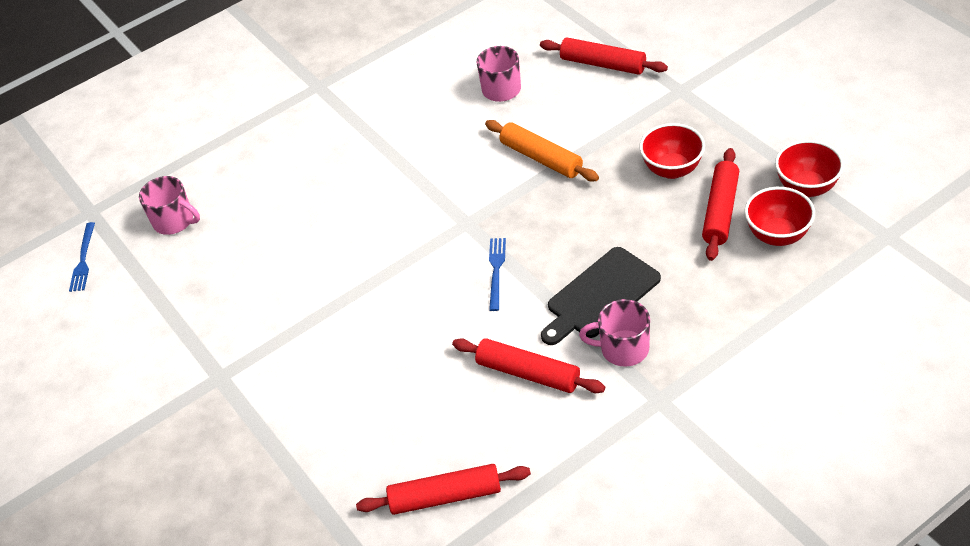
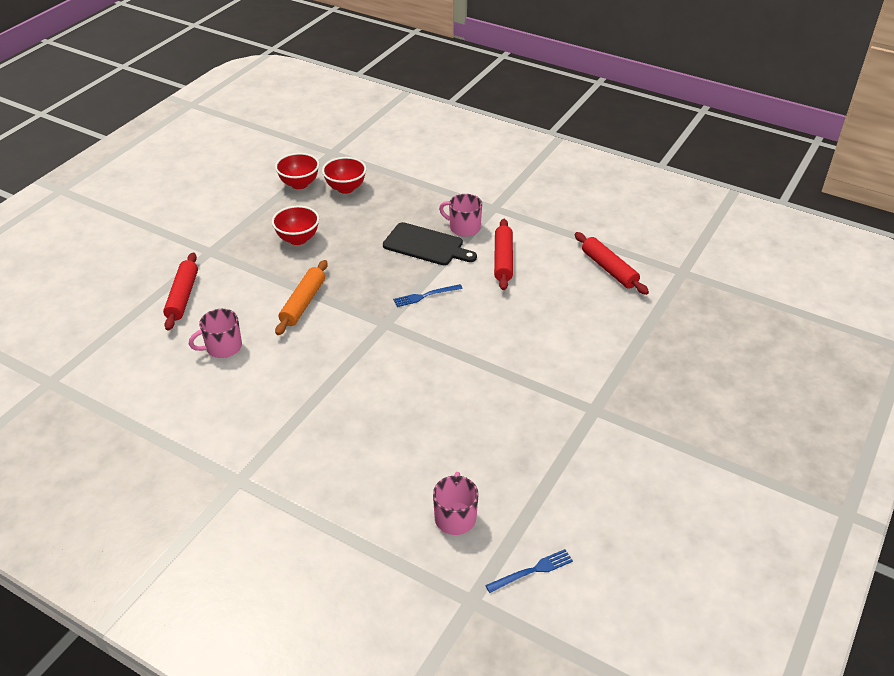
camera: 120 degrees left, 5 degrees down
pink mug [579,299,650,367] -> pink mug turned 135 degrees clockwise [439,194,482,237]
red rolling pin [702,148,739,261] -> none

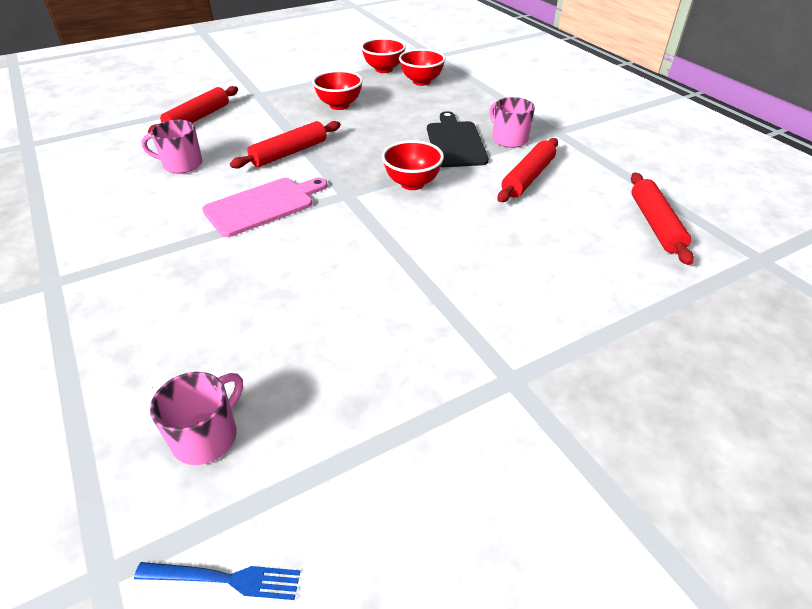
camera: 30 degrees right, 0 degrees up
orange rolling pin [275,260,328,335] -> red rolling pin [230,121,341,169]
black cutting board [383,222,477,265] -> black cutting board turned 150 degrees counterclockwise [427,111,489,167]
blue fork [393,284,463,307] -> red bowl [382,140,444,190]
none -> pink cutting board [202,178,328,237]

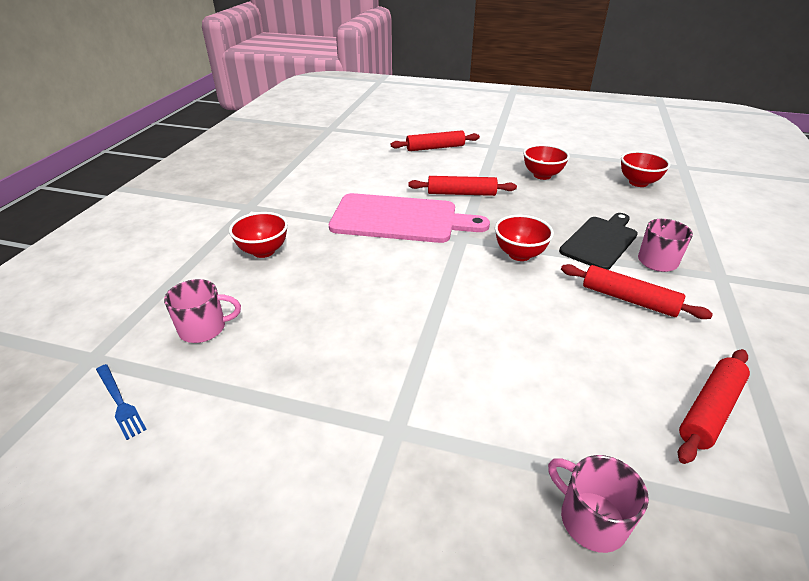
camera: 45 degrees right, 5 degrees down
pink mug [141,120,202,174] -> pink mug moved to [548,455,649,553]
pink cutting board [202,178,328,237] -> pink cutting board [329,193,490,243], size x1.52
red bowl [361,38,406,73] -> red bowl moved to [229,212,288,258]
red rolling pin [498,138,558,202] -> red rolling pin turned 45 degrees clockwise [561,264,713,319]

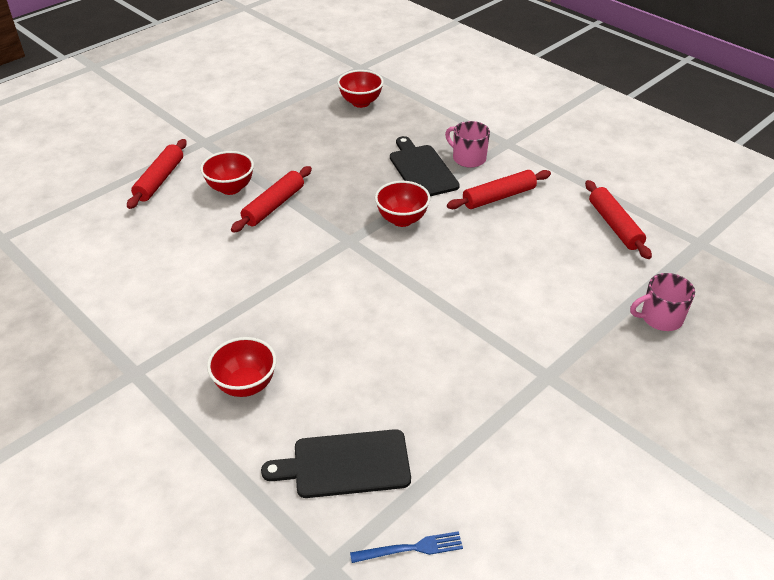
camera: 60 degrees left, 5 degrees up
pink mug [164,279,241,343] -> black cutting board [261,429,411,498]
pink cutting board [329,193,490,243] -> none
red bowl [523,144,570,180] -> red bowl moved to [200,151,254,195]

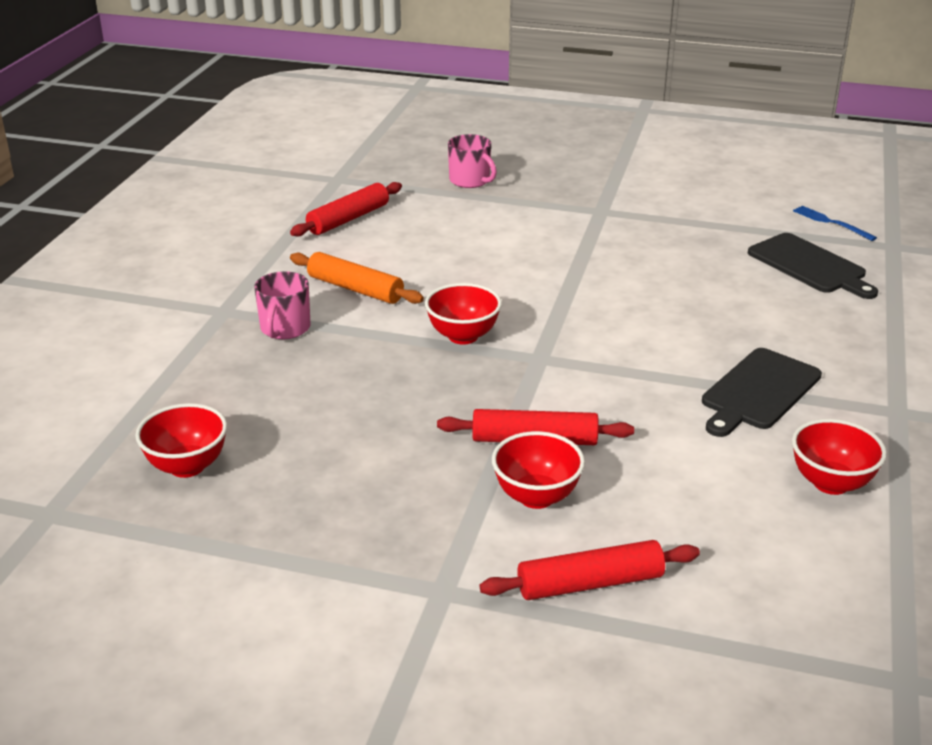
camera: 120 degrees left, 10 degrees down
red bowl [207,337,276,397] -> red bowl moved to [792,419,887,495]
black cutting board [390,136,460,196] -> black cutting board moved to [702,348,822,437]
red rolling pin [447,170,551,209] -> orange rolling pin [290,252,424,304]

